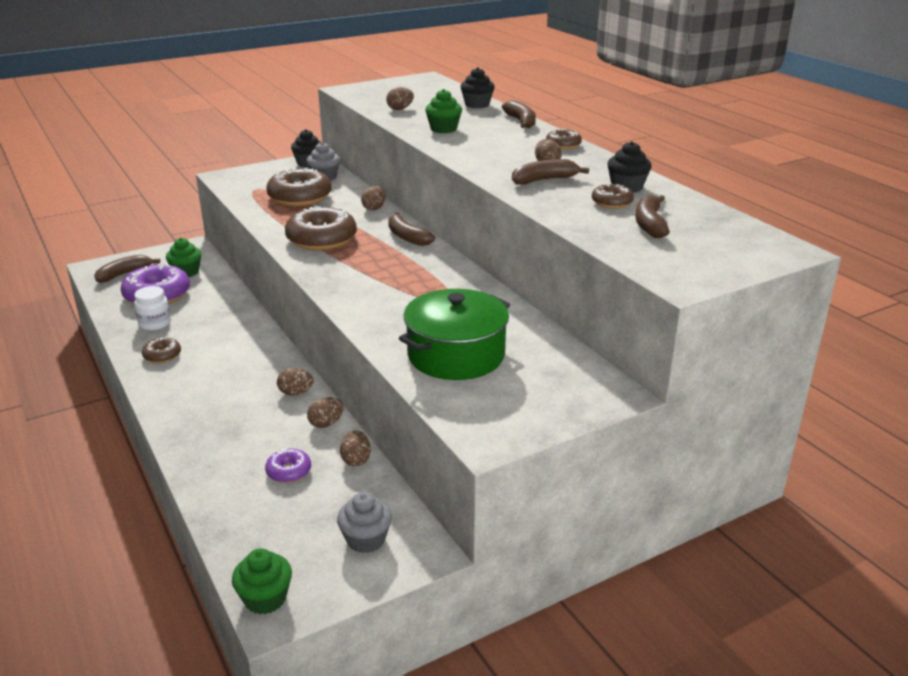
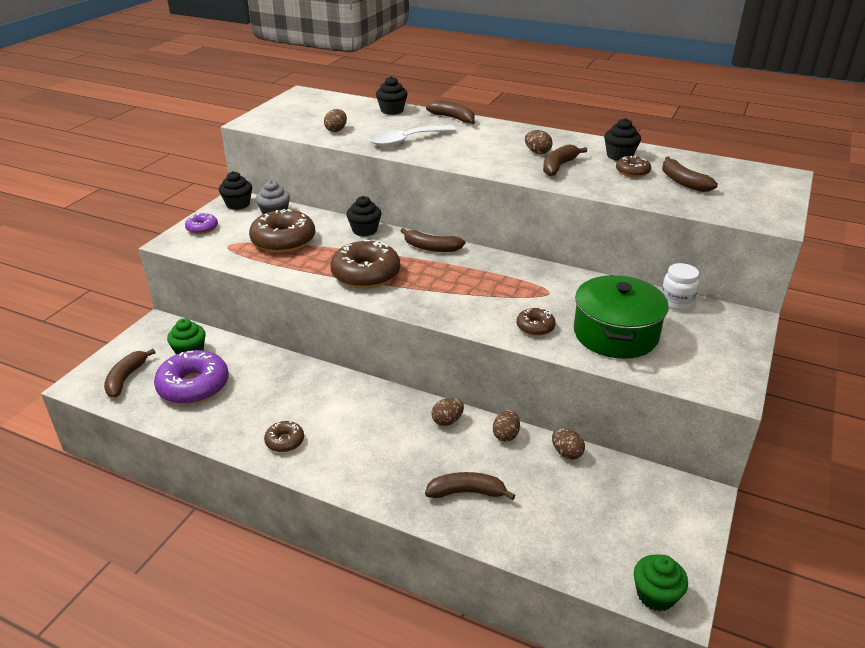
camera: 35 degrees left, 5 degrees up
white jar [134,286,171,331] -> white jar moved to [661,263,699,311]
purple donut [265,449,311,483] -> purple donut moved to [185,213,218,234]
grey cupcake [337,492,392,553] -> none
brown egg [361,186,386,210] -> black cupcake [346,196,381,236]
green cupcake [425,89,462,133] -> white spoon [369,125,456,147]
brown donut [546,129,582,149] -> brown donut moved to [517,308,556,336]
none -> brown banana [425,472,516,500]

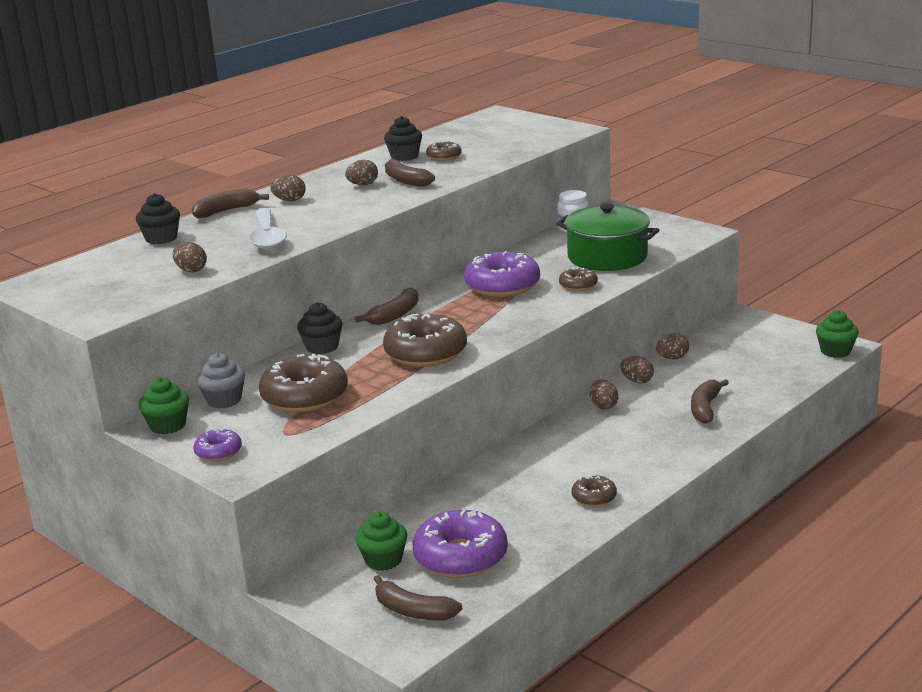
camera: 70 degrees left, 10 degrees down
black cupcake [219,171,252,210] -> green cupcake [139,377,189,434]
brown banana [662,156,718,192] -> none
none -> brown egg [270,175,306,201]
none -> purple donut [464,251,540,297]

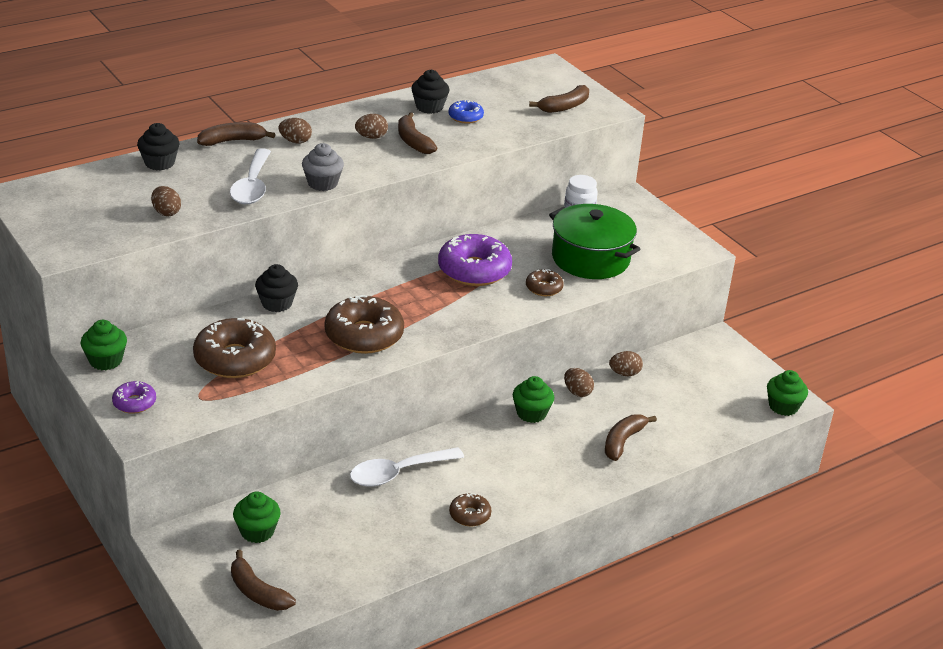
camera: 10 degrees right, 10 degrees up
grey cupcake [196,353,245,408] -> grey cupcake moved to [302,143,344,191]
brown banana [355,287,419,325] -> brown banana moved to [529,85,589,113]
purple donut [412,510,508,578] -> none
brown donut [426,141,462,161] -> blue donut [449,100,484,124]
brown egg [590,379,618,410] -> green cupcake [513,376,554,423]
none -> white spoon [350,447,464,487]

